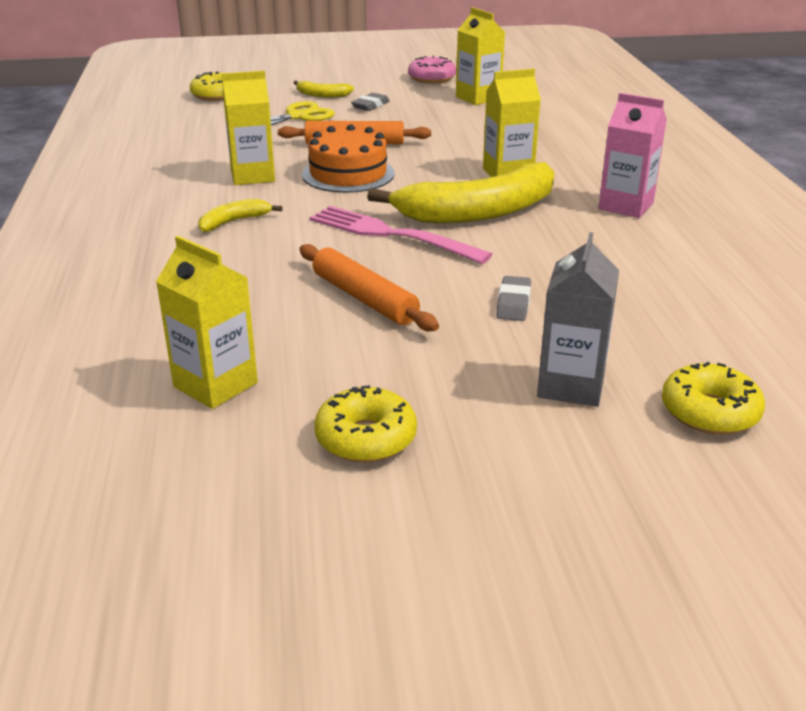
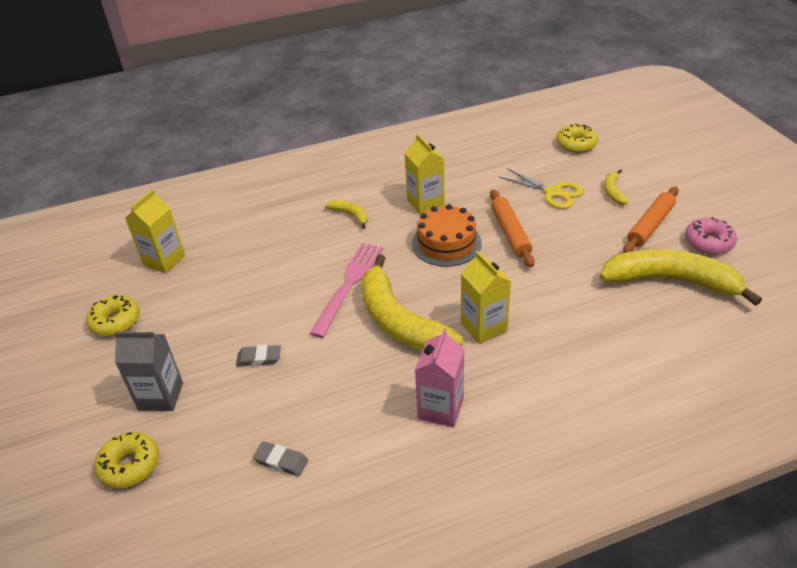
camera: 80 degrees right, 10 degrees up
orange rolling pin [299,244,439,331] -> orange rolling pin moved to [623,187,679,253]
grey eraser [351,93,390,111] -> grey eraser moved to [253,441,308,476]
yellow carton [456,7,505,105] -> yellow banana [600,249,762,306]

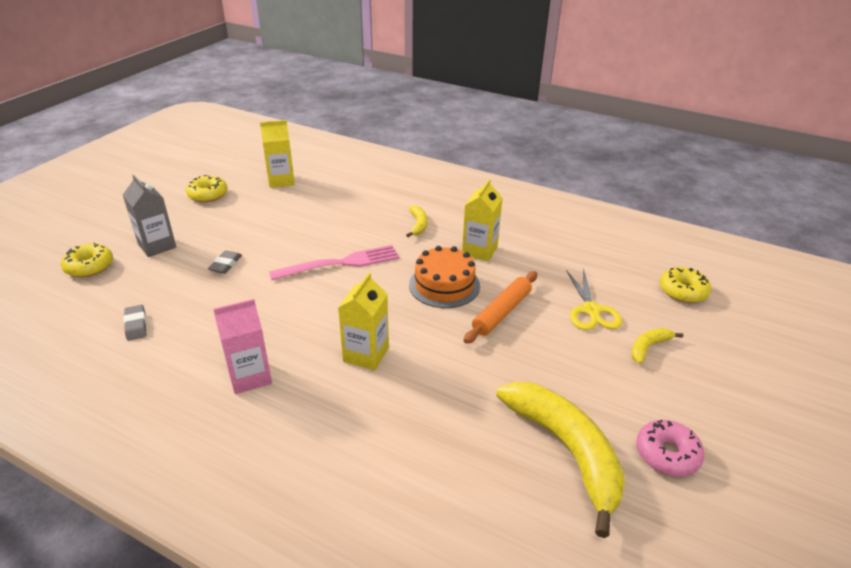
camera: 45 degrees right, 5 degrees down
grey eraser [236,345,281,366] -> grey eraser turned 60 degrees clockwise [208,250,242,274]
yellow banana [361,254,463,351] -> none
orange rolling pin [623,187,679,253] -> none

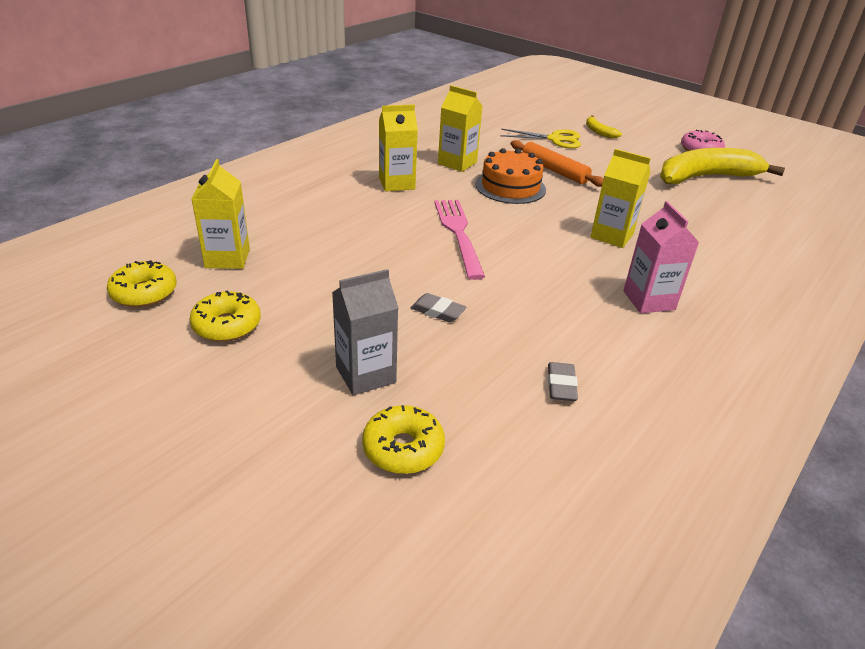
camera: 80 degrees left, 0 degrees up
grey eraser [123,305,147,341] -> grey eraser turned 75 degrees counterclockwise [548,362,578,401]
yellow banana [406,205,427,237] -> yellow carton [379,104,418,192]
yellow donut [660,267,711,303] -> yellow donut moved to [107,260,177,307]

